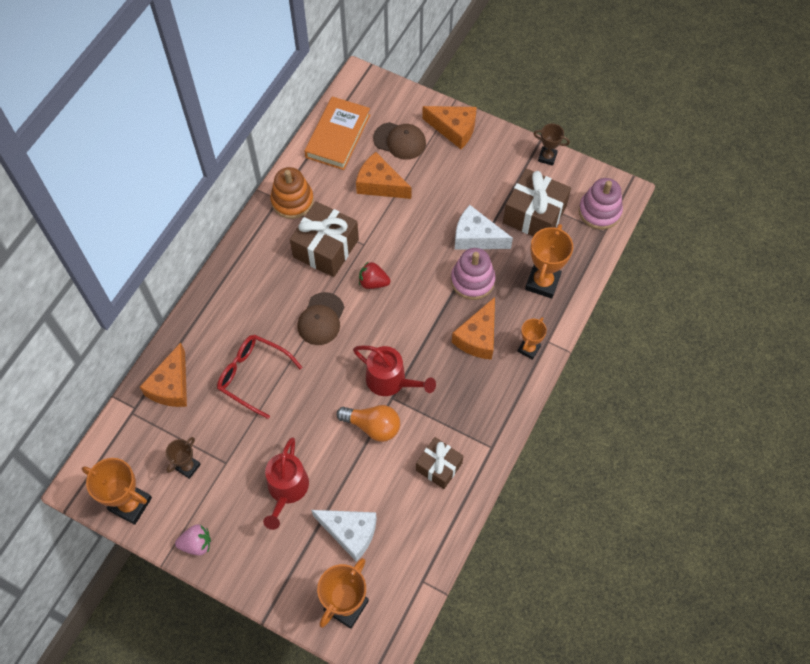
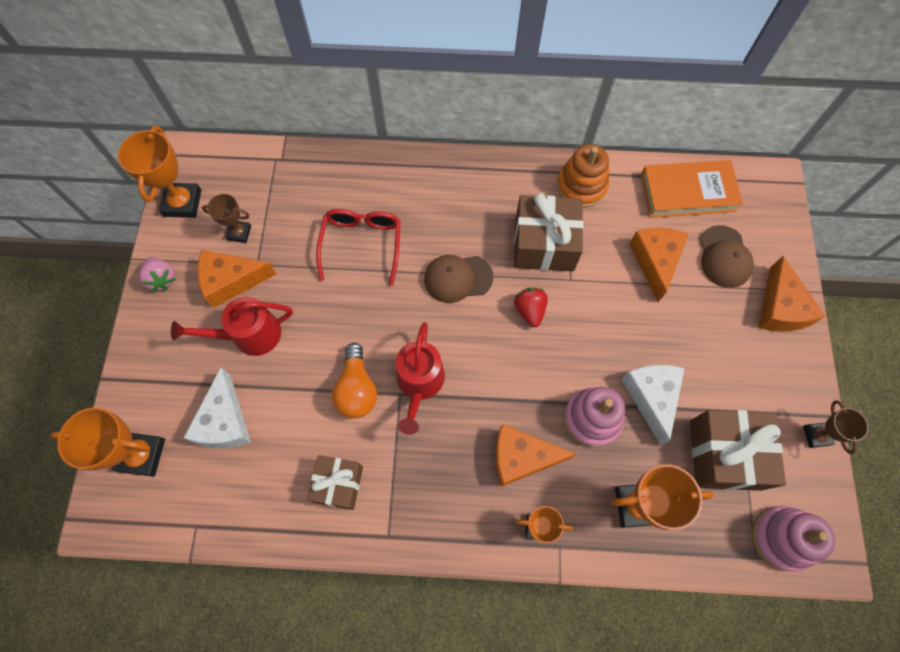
camera: 65 degrees right, 5 degrees up
orange cheese [140,342,187,407] -> orange cheese moved to [197,250,276,308]

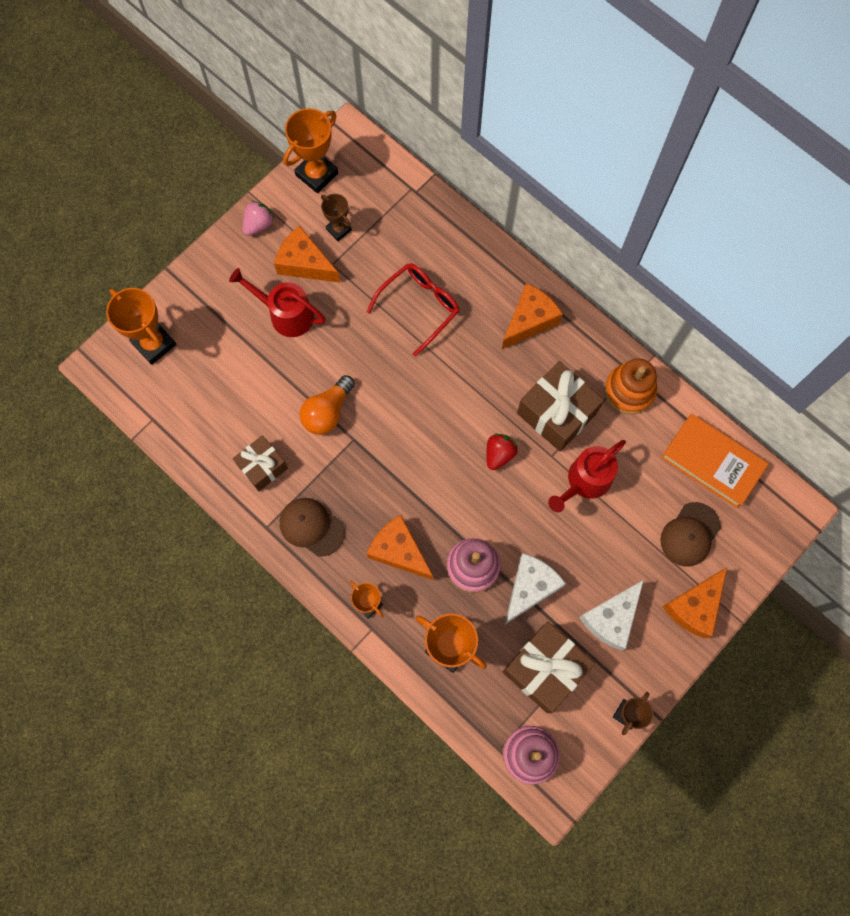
camera: 40 degrees right, 5 degrees up
pink strawberry [139,257,176,292] -> pink strawberry turned 150 degrees counterclockwise [243,201,275,236]
white cheese [183,368,251,448] -> white cheese moved to [579,580,644,650]
red watering can [396,322,445,435] -> red watering can moved to [548,440,626,512]
brown cap [424,255,493,303] -> brown cap moved to [280,498,345,557]
orange cheese [629,228,688,302] -> orange cheese moved to [502,283,563,349]

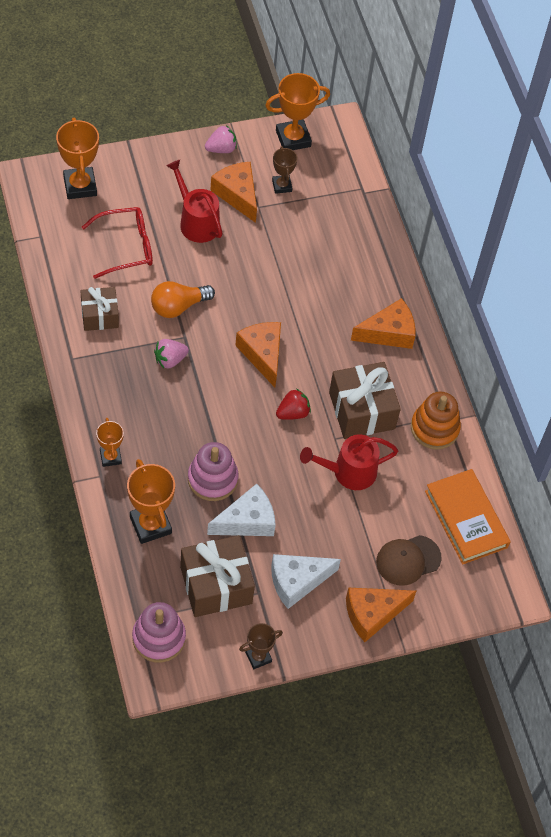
camera: 25 degrees right, 15 degrees down
brown cap [280,498,345,557] -> none
red glasses [366,263,459,357] -> red glasses moved to [82,207,153,279]
orange cheese [367,515,433,580] -> orange cheese moved to [235,322,281,387]
none -> pink strawberry [154,339,189,369]

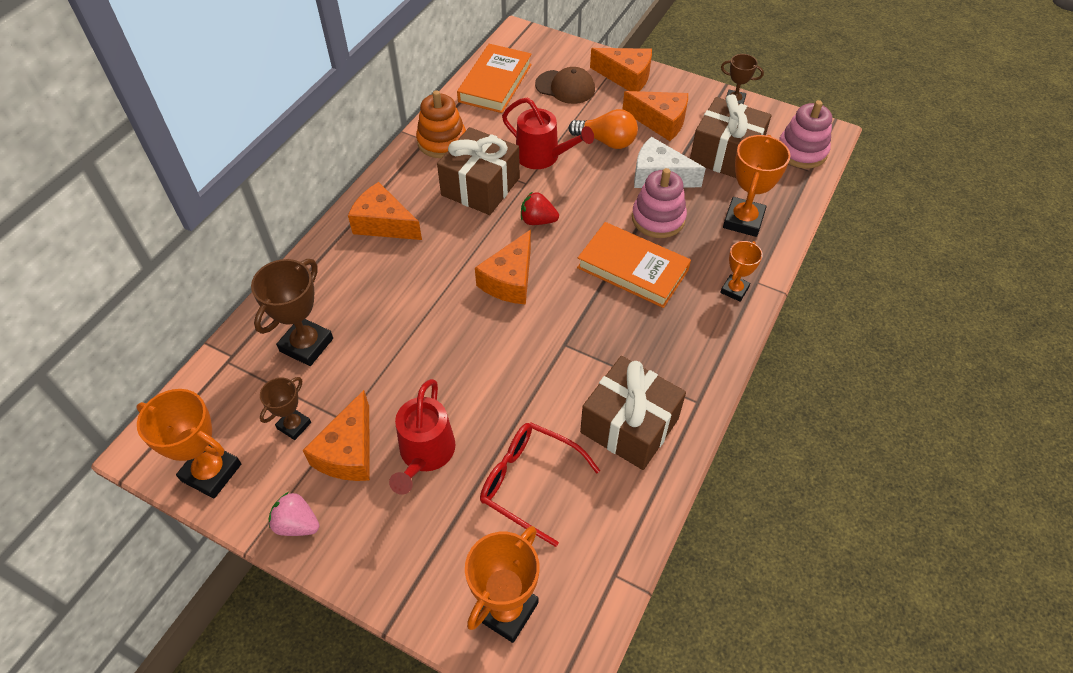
camera: 130 degrees left, 5 degrees down
brown gift [81,287,119,331] -> brown gift [580,356,686,470], size x1.60
orange light bulb [151,281,215,318] -> orange light bulb moved to [569,109,638,149]
pink strawberry [154,339,189,369] -> none
white cheese [271,554,341,609] -> orange cheese [623,91,688,141]
none -> brown trophy [251,259,333,366]
none -> orange book [577,222,691,308]

